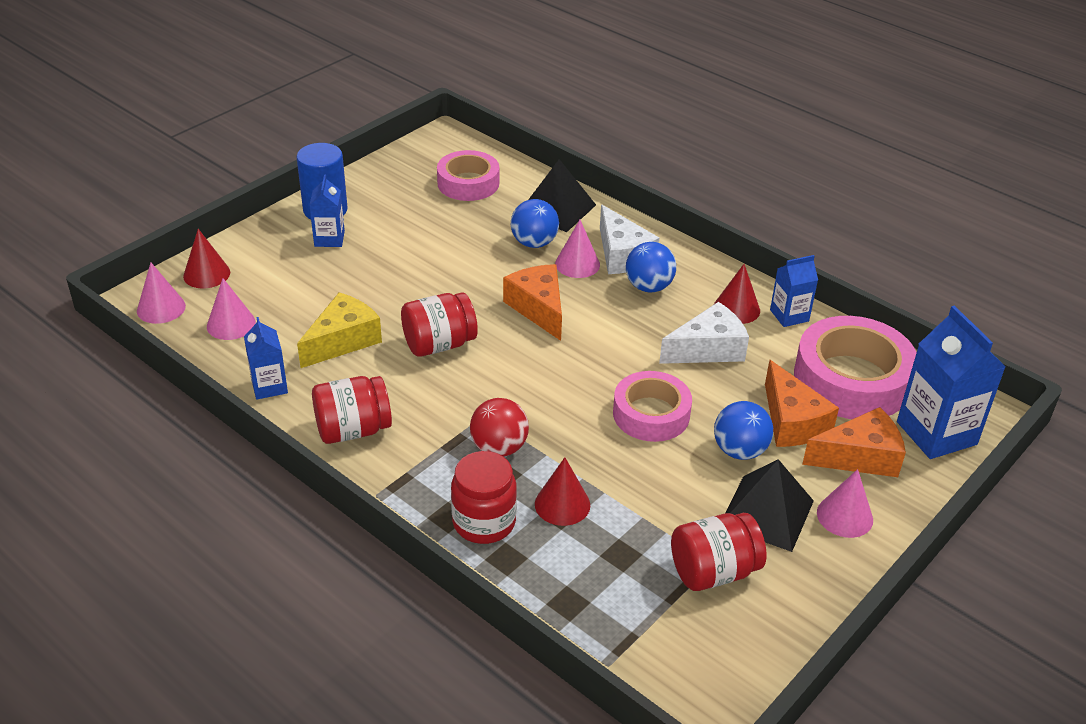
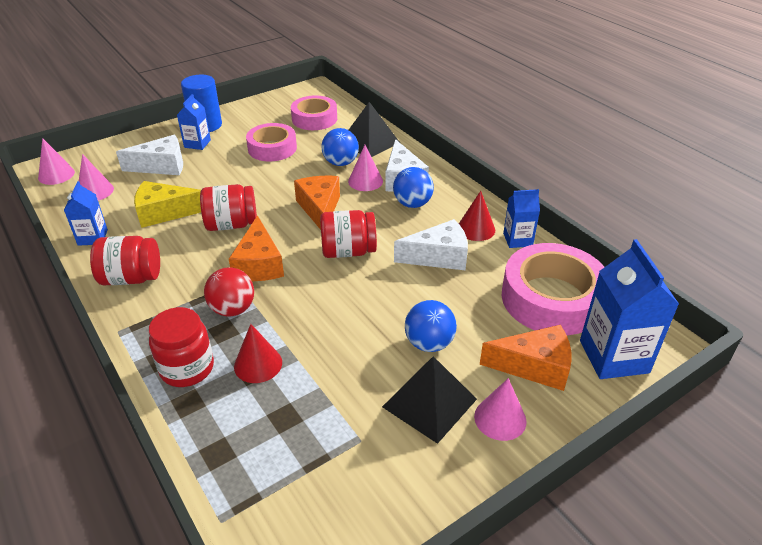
camera: 15 degrees right, 0 degrees up
red cone [183,229,230,289] -> none
yellow cheese [297,292,382,368] -> yellow cheese turned 150 degrees counterclockwise [134,181,201,228]
pink tape [613,371,692,442] -> pink tape moved to [246,123,297,162]
red jar [671,513,767,591] -> red jar moved to [320,210,377,258]
orange cheese [765,360,839,447] -> orange cheese moved to [229,215,284,281]
none -> white cheese [116,135,183,175]

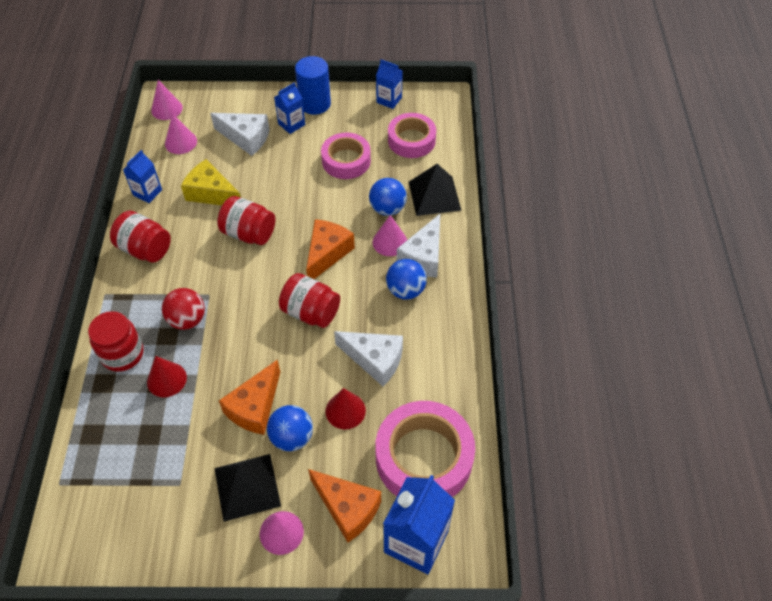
camera: 35 degrees right, 15 degrees up
orange cheese [229,215,284,281] -> orange cheese moved to [219,359,280,435]
red cone [459,191,495,241] -> red cone moved to [325,388,366,429]
blue carton [503,189,540,248] -> blue carton moved to [376,59,403,109]

